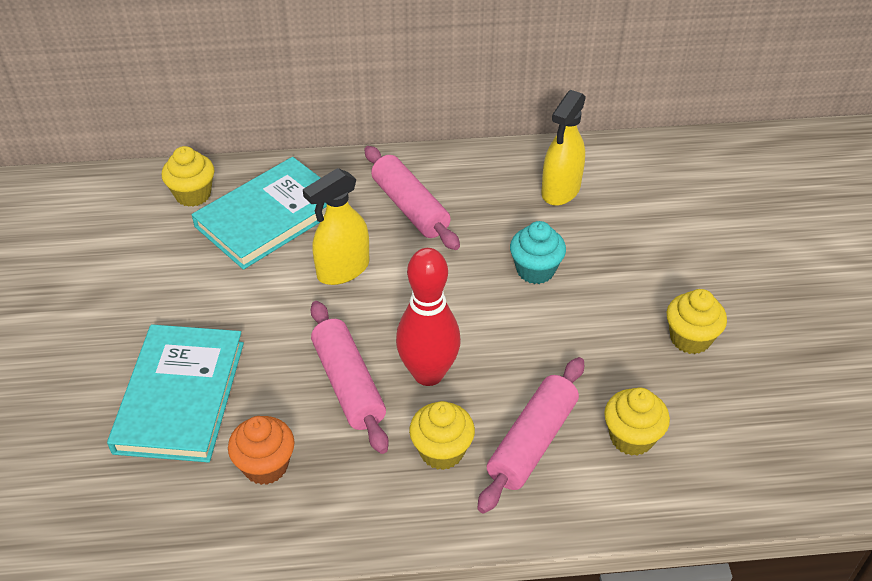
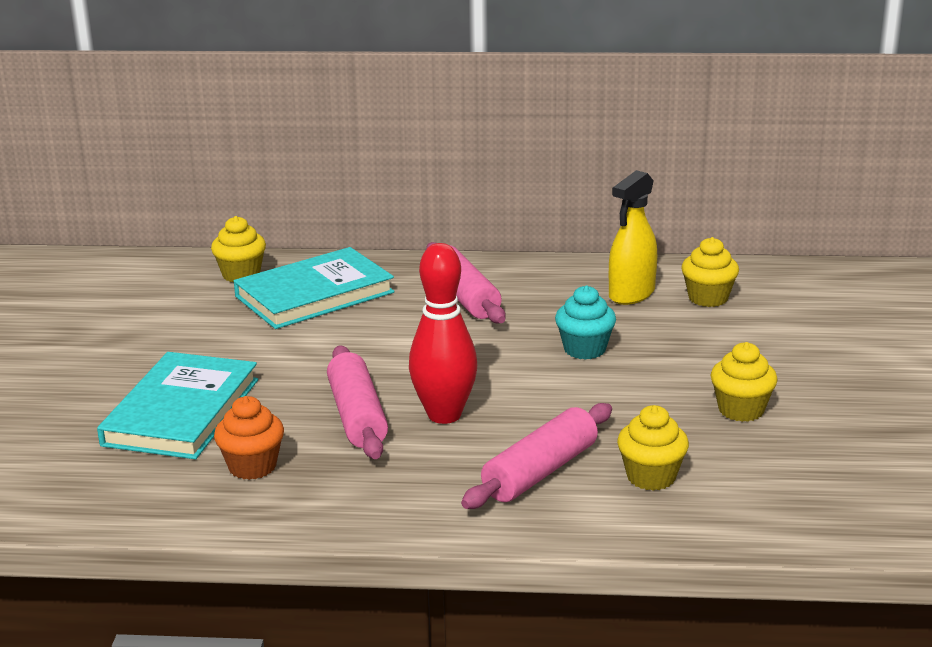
camera: 10 degrees right, 20 degrees down
yellow spray bottle [303,168,369,285] -> none
yellow cupcake [409,401,475,470] -> yellow cupcake moved to [681,237,739,307]

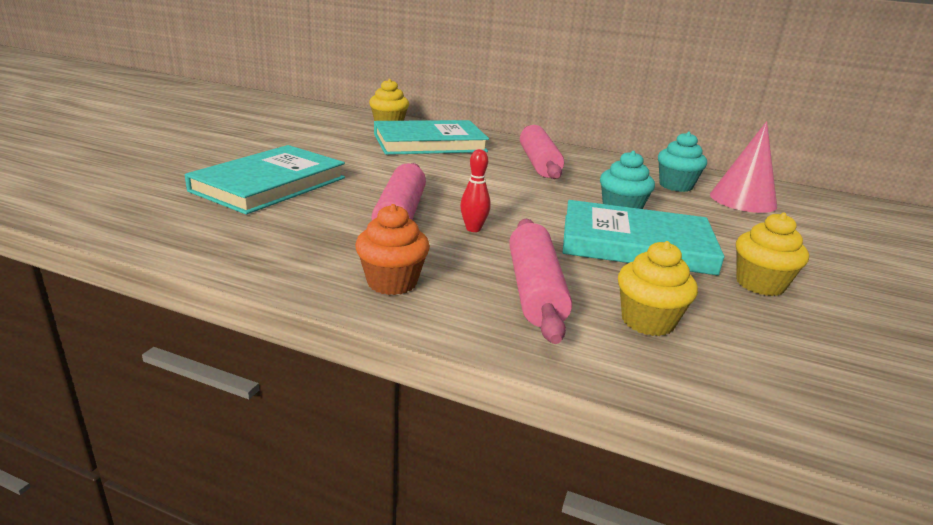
camera: 15 degrees right, 0 degrees up
orange cupcake [214,396,284,480] -> orange cupcake moved to [355,204,430,295]
red bowling pin [409,243,477,424] -> red bowling pin [460,149,491,232], size x0.48
pink rolling pin [461,403,612,509] -> pink rolling pin turned 60 degrees counterclockwise [509,219,572,344]
yellow spray bottle [609,170,657,305] -> turquoise cupcake [658,132,707,192]
yellow cupcake [681,237,739,307] -> pink cone [710,121,777,213]
none -> turquoise book [563,200,724,275]

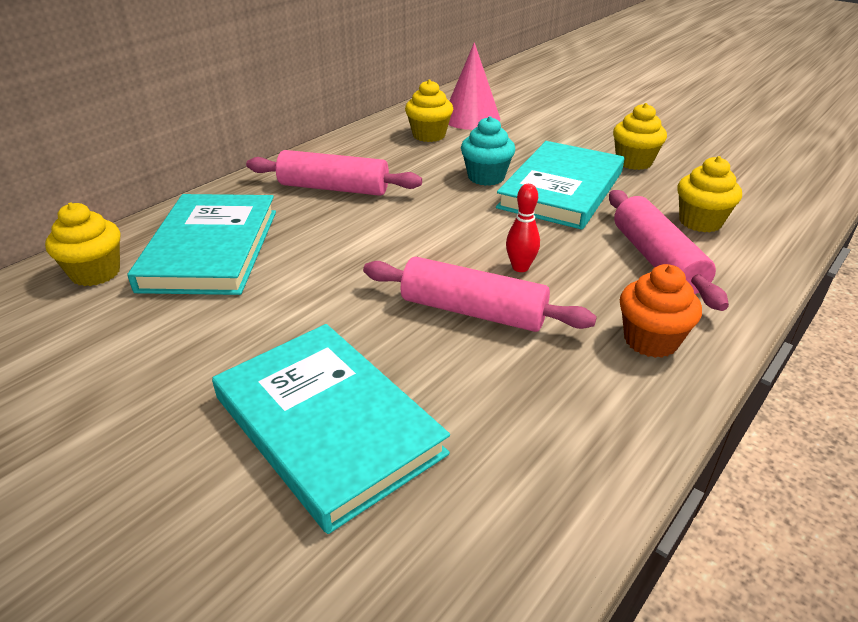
camera: 70 degrees left, 10 degrees up
pink rolling pin [509,219,572,344] -> pink rolling pin turned 60 degrees clockwise [609,190,729,311]
turquoise cupcake [658,132,707,192] -> yellow cupcake [405,79,453,142]

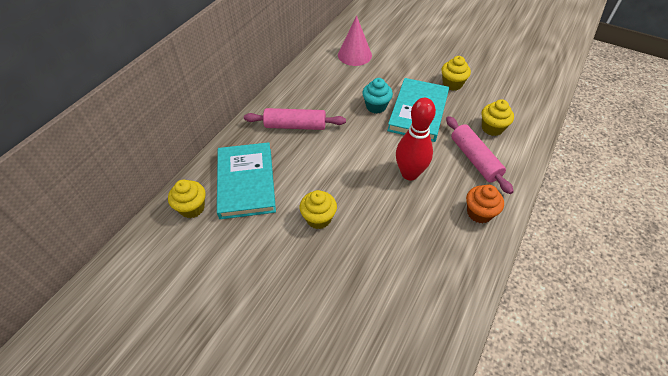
camera: 10 degrees left, 15 degrees up
turquoise book [212,324,450,534] -> none
pink rolling pin [363,257,597,332] -> none
yellow cupcake [405,79,453,142] -> yellow cupcake moved to [300,190,337,229]
red bowling pin [506,184,540,272] -> red bowling pin [396,98,436,180], size x2.07

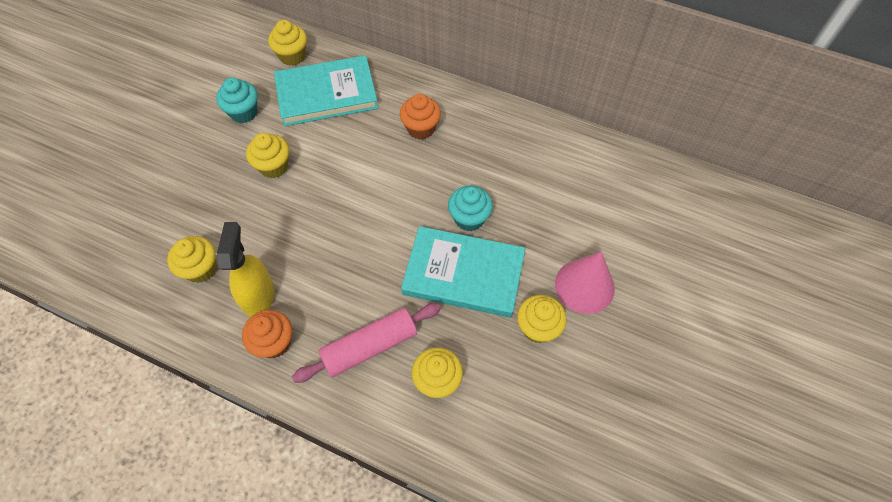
camera: 85 degrees right, 10 degrees up
pink rolling pin [244,108,346,130] -> orange cupcake [400,94,441,139]
pink cone [338,16,372,66] -> pink cone moved to [555,252,615,314]
red bowling pin [396,98,436,180] -> none
none -> yellow cupcake [167,236,217,283]
none -> turquoise cupcake [216,78,258,123]
none -> yellow spray bottle [217,222,274,317]

